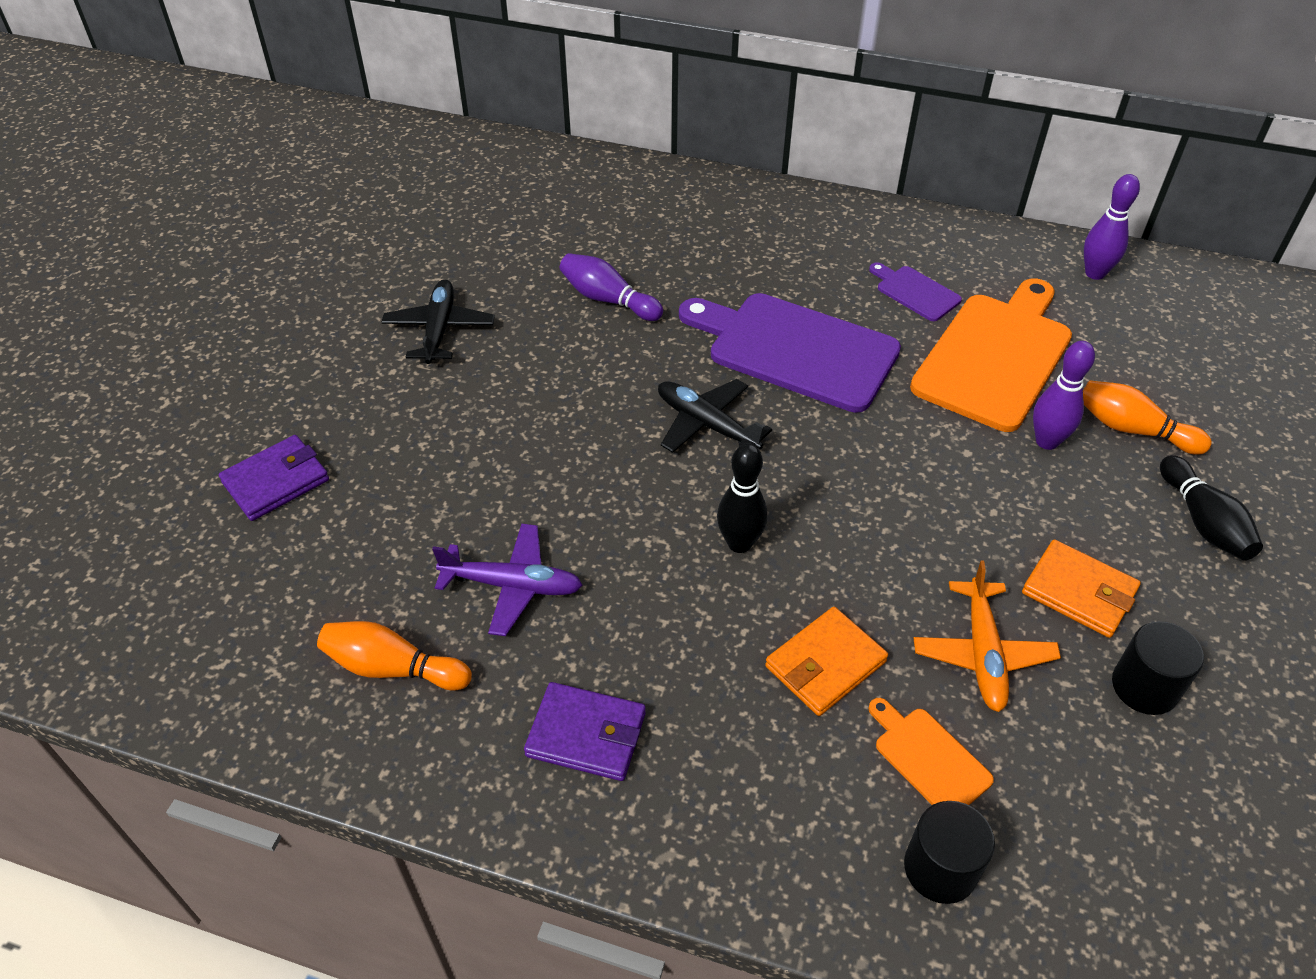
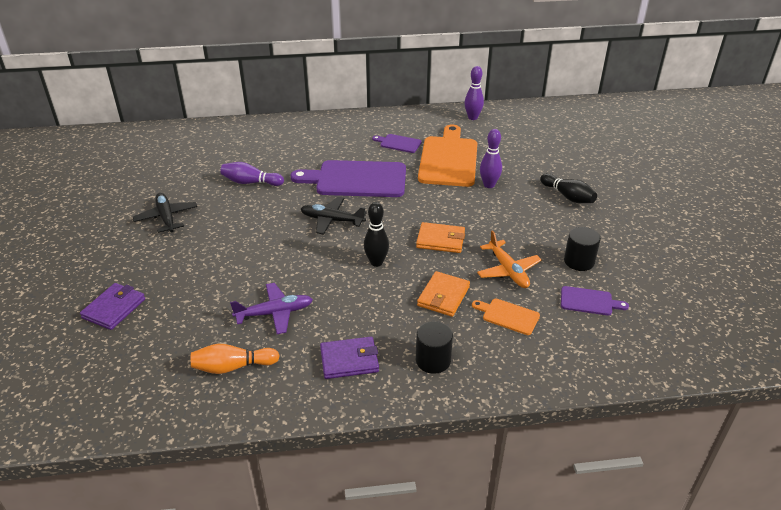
camera: 25 degrees left, 10 degrees down
black cylinder [904,801,995,904] -> black cylinder moved to [416,321,453,374]
orange wallet [1022,539,1141,638] -> orange wallet moved to [416,222,465,253]
orange bowling pin [1083,380,1212,455] -> none
none -> purple cutting board [561,286,629,315]

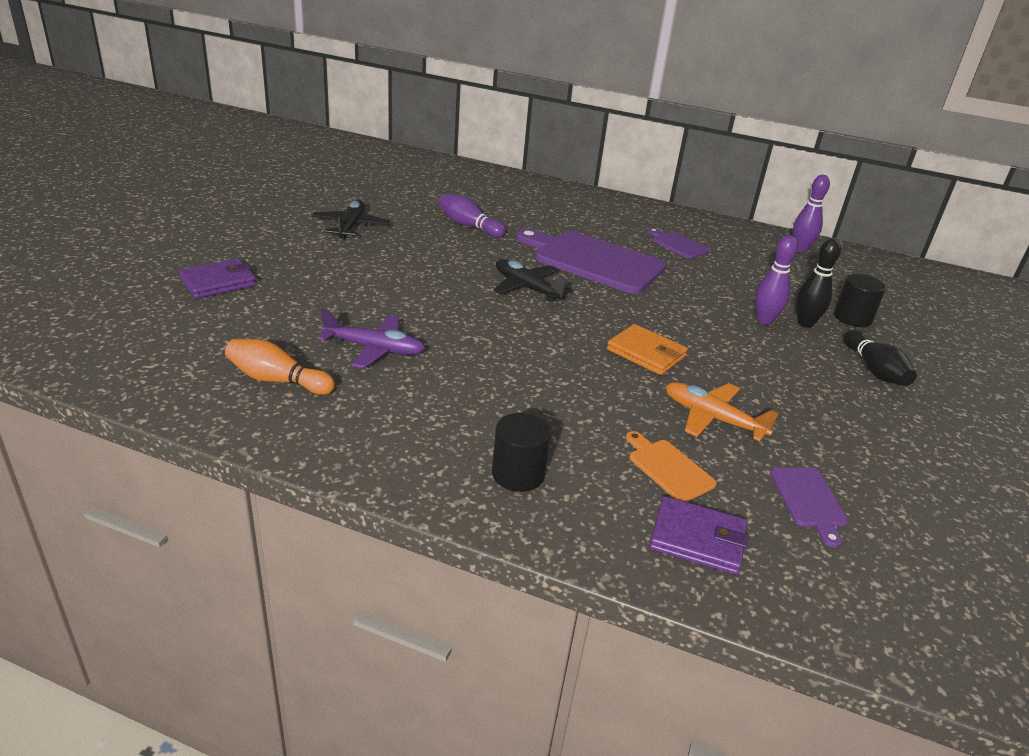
camera: 25 degrees right, 5 degrees down
purple wallet [320,337,379,379] -> purple wallet moved to [649,496,749,575]
black bowling pin [364,202,389,267] -> black bowling pin moved to [796,239,841,328]
orange wallet [417,271,470,317] -> none
orange cutting board [418,125,477,187] -> none
orange plane [477,230,542,288] -> orange plane turned 120 degrees clockwise [666,382,779,441]
purple cutting board [561,286,629,315] -> purple cutting board turned 45 degrees clockwise [770,467,848,548]
black cylinder [564,227,601,271] -> black cylinder moved to [834,274,886,327]

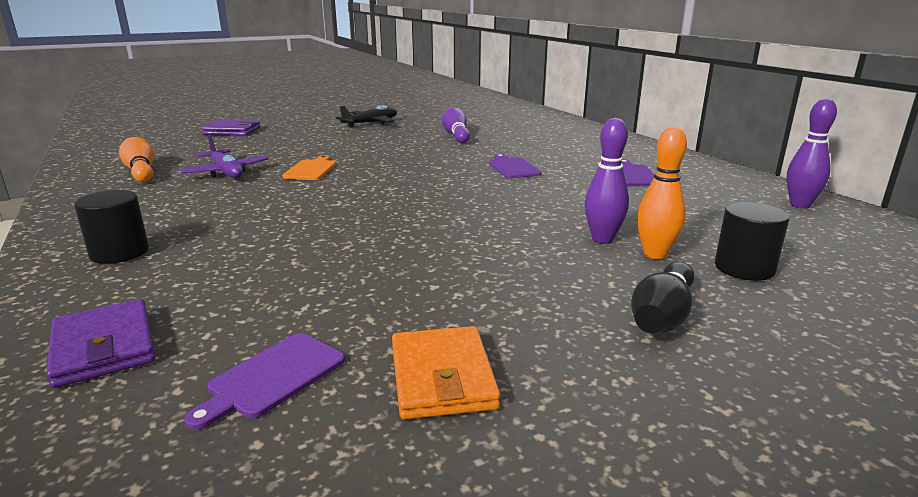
camera: 45 degrees right, 10 degrees down
black plane [493,259,573,302] -> none
purple cutting board [516,228,666,294] -> purple cutting board [489,154,541,178], size x0.46
orange wallet [607,324,688,375] -> orange wallet moved to [392,326,500,420]
orange cutting board [626,431,717,502] -> orange cutting board moved to [282,155,336,180]
orange plane [666,382,779,441] -> none
black bowling pin [796,239,841,328] -> orange bowling pin [637,127,687,259]

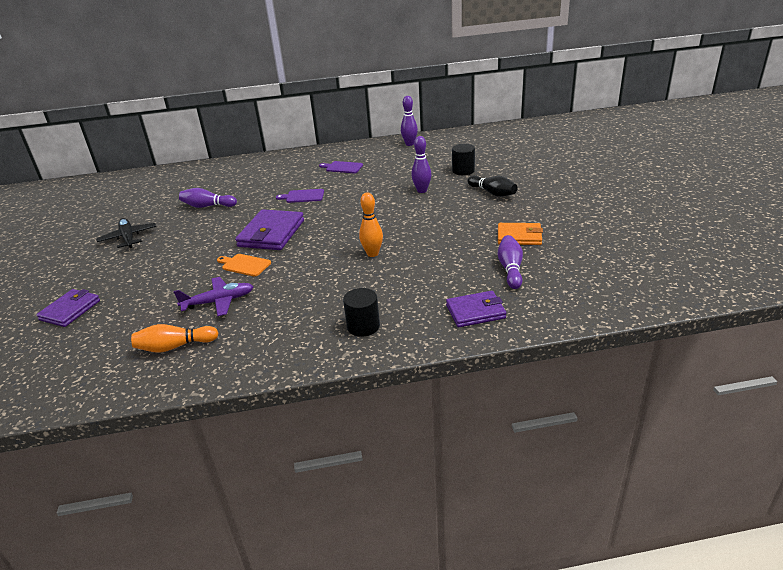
camera: 70 degrees left, 10 degrees up
purple cutting board [184,333,345,430] -> purple bowling pin [497,235,523,289]
orange bowling pin [637,127,687,259] -> orange bowling pin moved to [359,192,383,257]
none -> purple wallet [235,209,304,250]

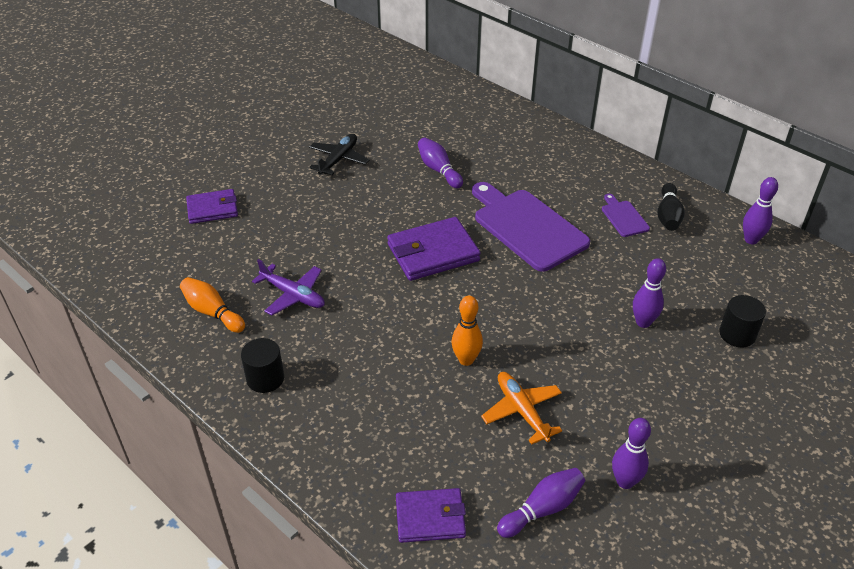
camera: 50 degrees right, 10 degrees up
orange cutting board [217,254,271,277] -> none
purple cutting board [276,189,324,203] -> purple cutting board [472,182,590,272], size x2.17
black cylinder [343,288,380,337] -> black cylinder moved to [241,338,284,393]
purple wallet [446,291,506,327] -> purple wallet turned 45 degrees counterclockwise [396,488,466,543]
black bowling pin [468,175,517,197] -> black bowling pin moved to [657,183,685,231]
orange wallet [498,223,543,245] -> purple bowling pin [612,418,651,489]
none -> orange plane [481,372,562,445]

